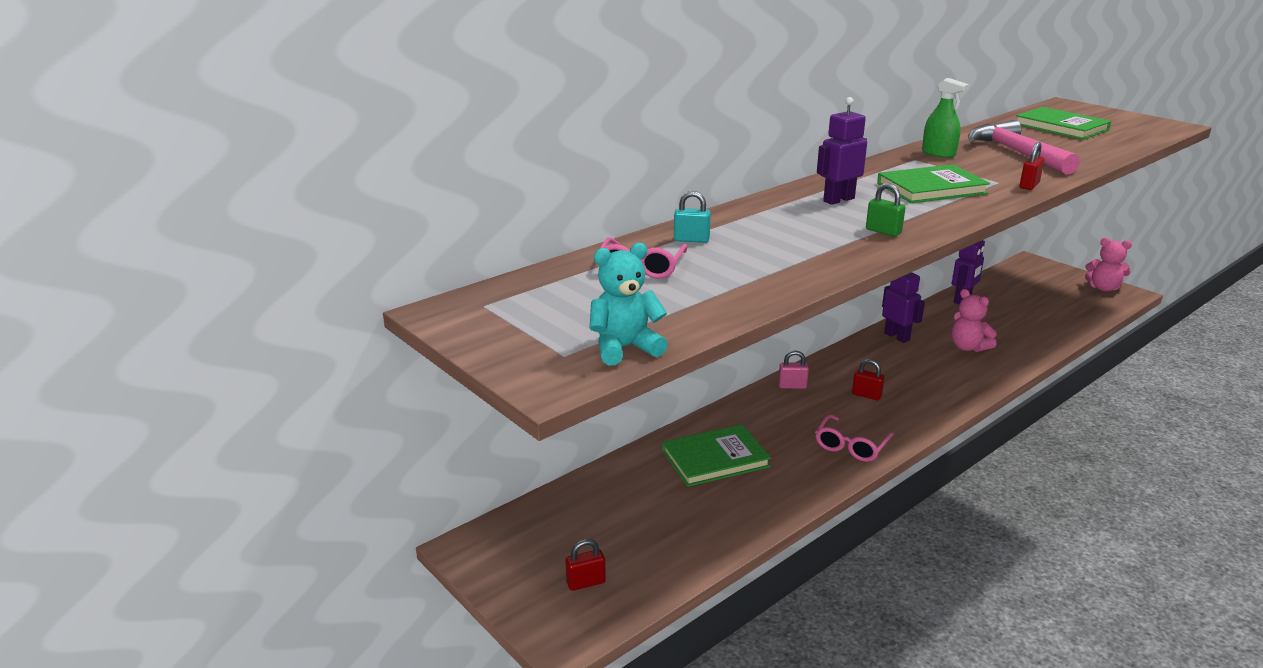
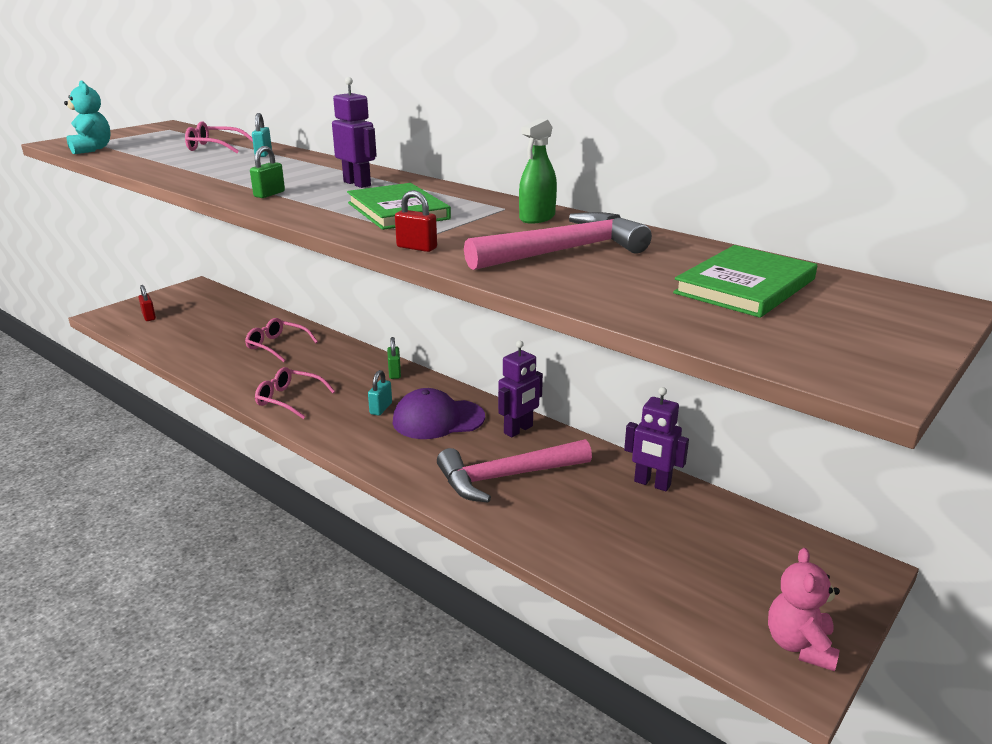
camera: 80 degrees right, 0 degrees up
green book [662,424,771,487] -> pink glasses [245,318,318,362]
pink padlock [778,351,809,389] -> green padlock [387,337,401,379]
red padlock [852,359,885,400] -> turquoise padlock [368,370,392,416]
pink teddy bear [951,289,997,352] -> pink hammer [437,439,592,503]
none -> purple cap [393,388,485,439]

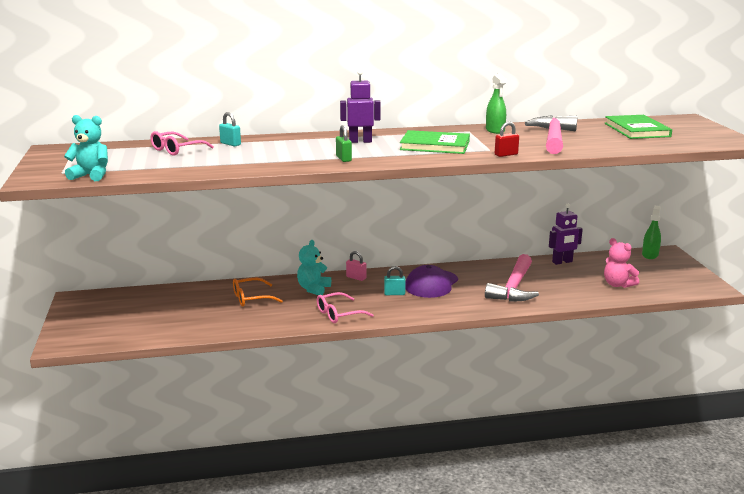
camera: 50 degrees left, 5 degrees down
red padlock [138,285,156,321] -> none
pink glasses [245,318,318,362] -> orange glasses [233,278,283,306]
turquoise padlock [368,370,392,416] -> turquoise padlock turned 60 degrees counterclockwise [384,266,406,295]
green padlock [387,337,401,379] -> pink padlock [346,251,366,281]
purple robot [498,340,543,437] -> none
pink teddy bear [768,548,840,671] -> pink teddy bear moved to [604,238,639,288]
none -> turquoise teddy bear [297,240,331,295]
none -> green spray bottle [642,206,661,259]

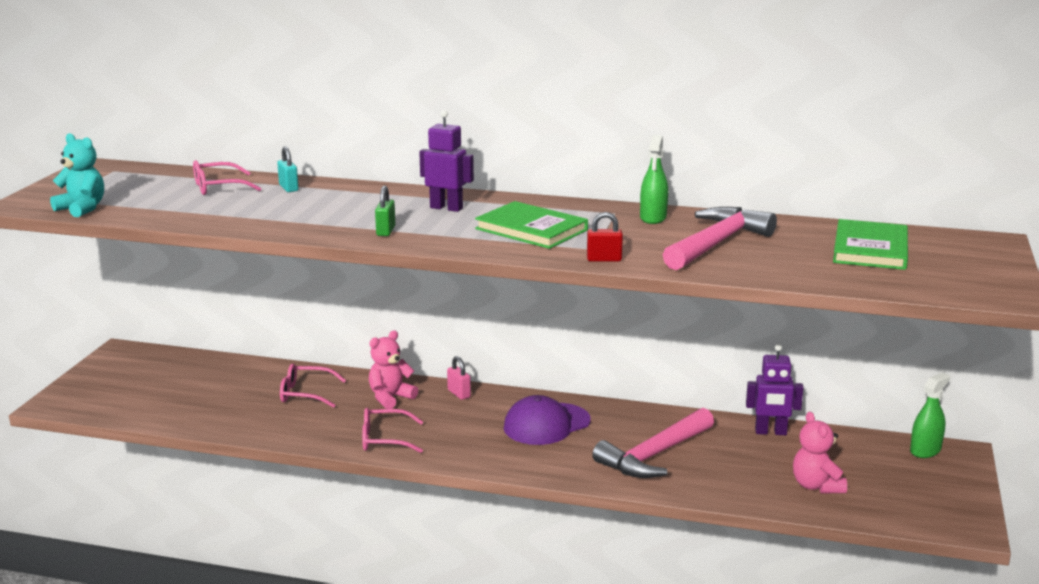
camera: 25 degrees right, 0 degrees up
orange glasses [233,278,283,306] -> pink glasses [280,364,346,408]
turquoise teddy bear [297,240,331,295] -> pink teddy bear [369,331,418,409]
turquoise padlock [384,266,406,295] -> none

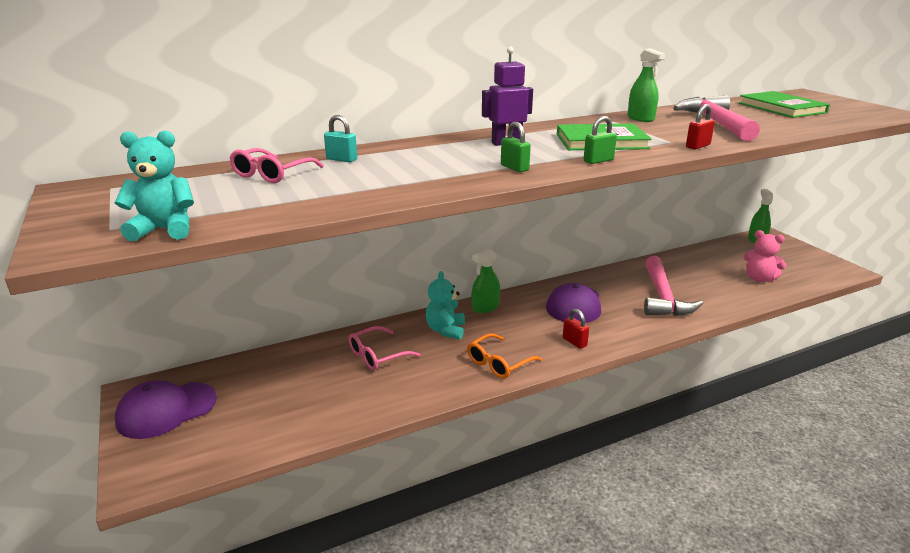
camera: 40 degrees left, 5 degrees up
pink glasses [362,408,423,453] -> orange glasses [467,333,542,378]
pink teddy bear [369,331,418,409] -> turquoise teddy bear [426,271,465,340]
pink padlock [447,356,471,400] -> green spray bottle [472,249,500,313]
purple robot [746,344,804,435] -> none
none -> purple cap [115,380,217,439]
none -> red padlock [563,309,589,349]
none -> green padlock [584,116,617,164]

